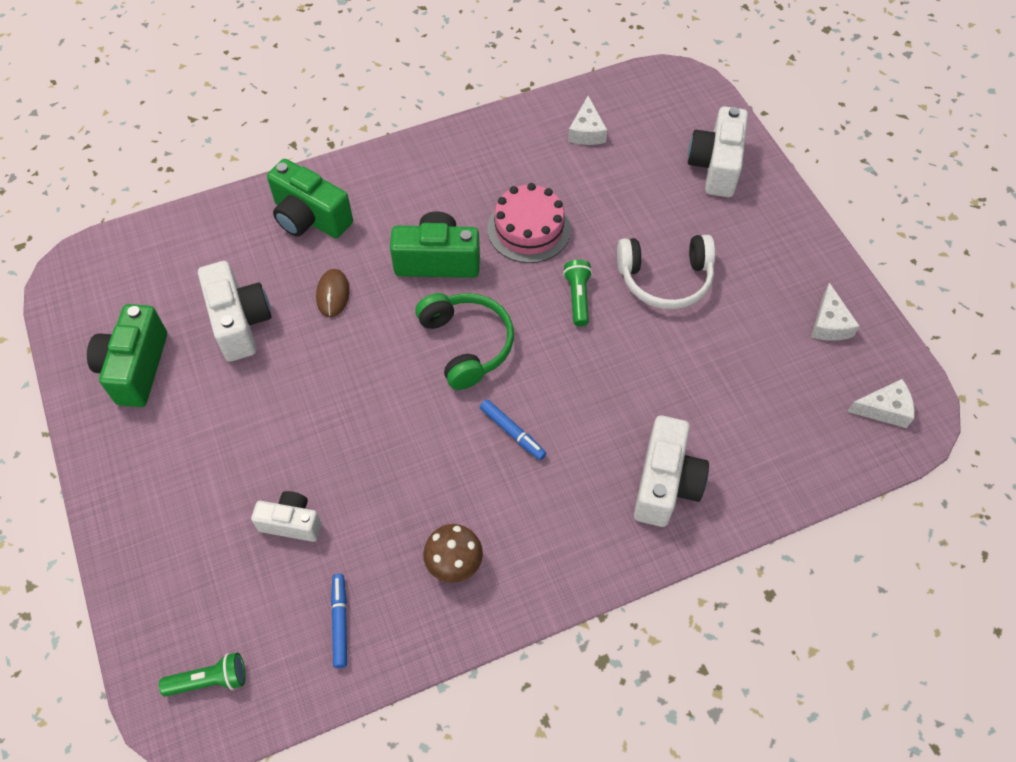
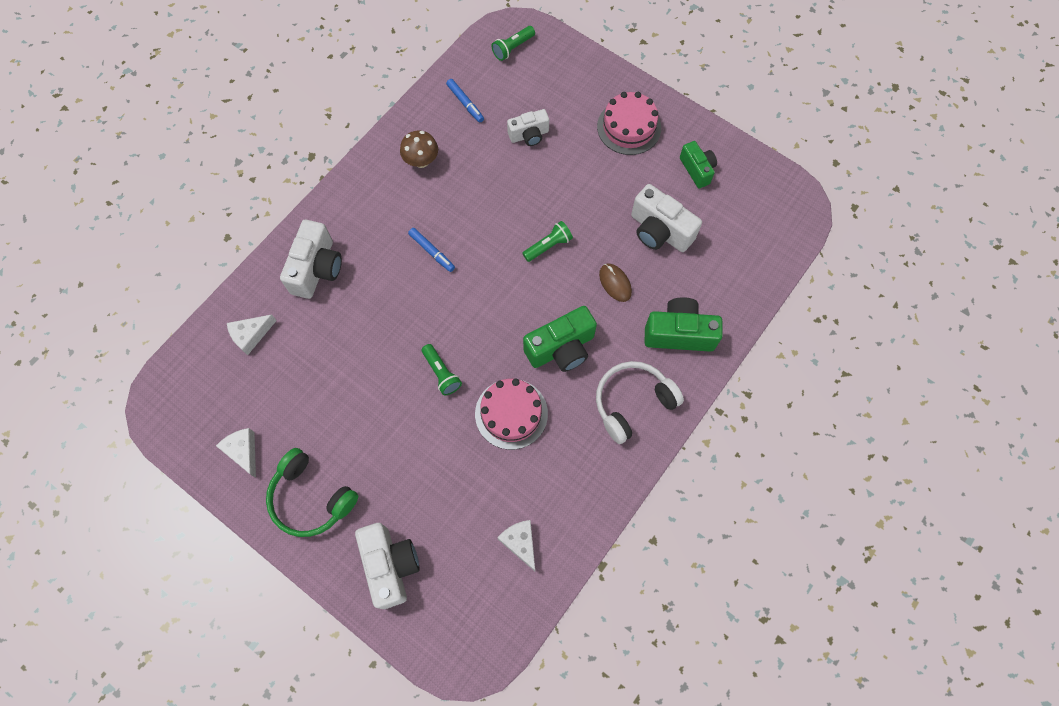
camera: 150 degrees right, 10 degrees up
green camera [87,304,167,407] -> green camera [680,141,717,188], size x0.63
green headphones [415,293,514,390] -> green headphones moved to [266,448,358,537]
blue marker [480,399,546,460] -> blue marker turned 150 degrees counterclockwise [408,228,455,272]
white headphones [617,235,715,309] -> white headphones moved to [596,361,684,444]
white camera [634,415,709,527] -> white camera turned 150 degrees counterclockwise [280,220,342,299]
white cheese [847,379,915,428] -> white cheese moved to [227,314,277,355]
none -> green flashlight [522,221,573,262]
none -> pink cake [597,92,661,155]

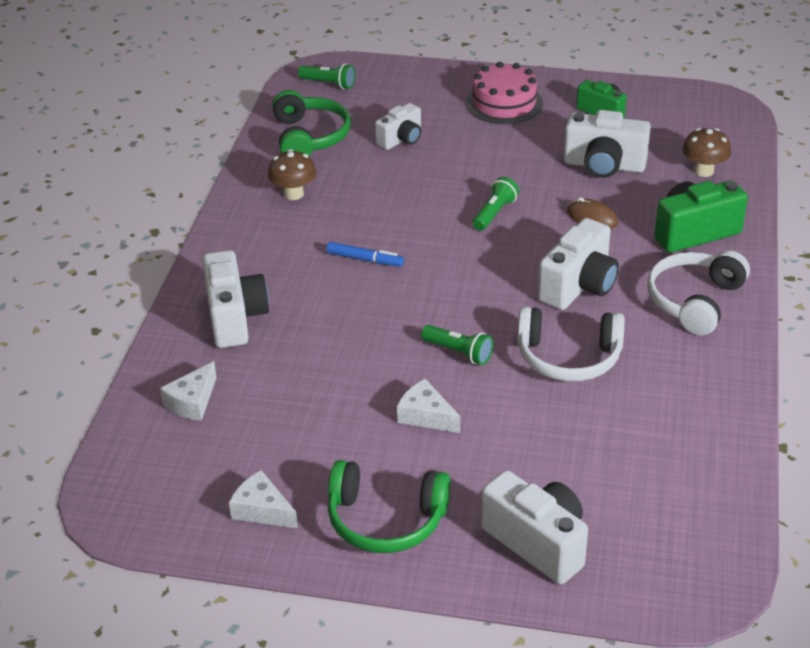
camera: 25 degrees left, 30 degrees down
blue marker [446,79,484,123] -> green headphones [272,90,351,156]
pink cake [475,378,548,450] -> white headphones [517,307,625,382]
green flashlight [492,26,535,61] -> green flashlight turned 90 degrees counterclockwise [298,64,355,89]
white cheese [497,520,535,571] -> white cheese moved to [397,379,460,433]
green camera [523,306,597,372] -> white camera [538,218,619,310]
none -> brown mushroom [682,128,731,177]

